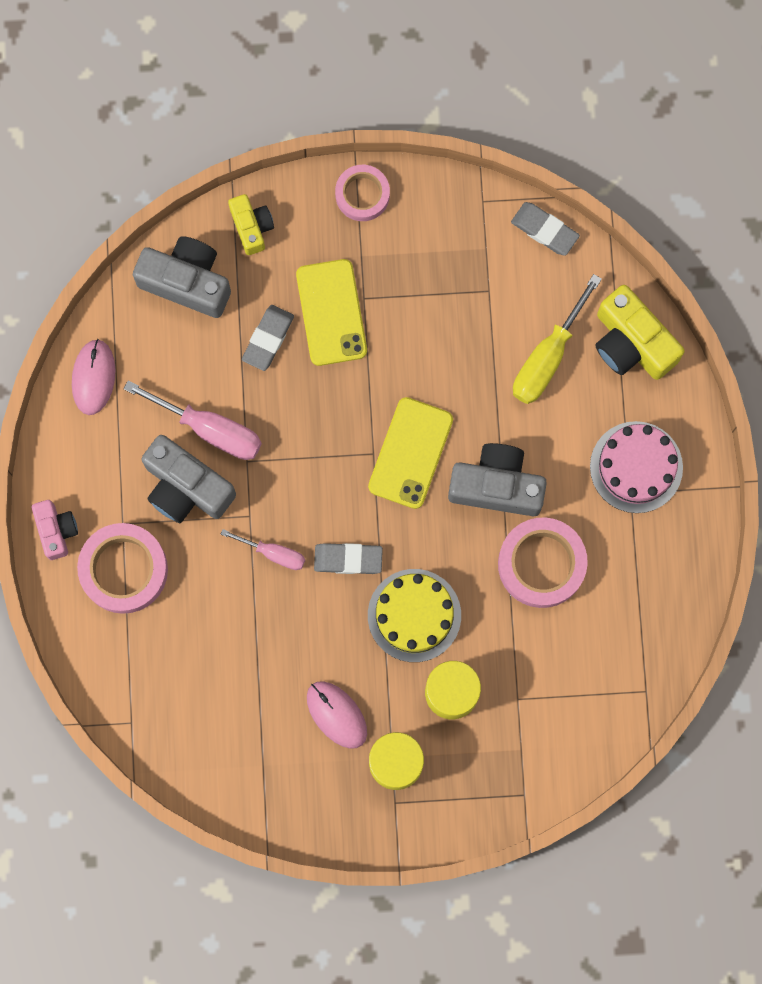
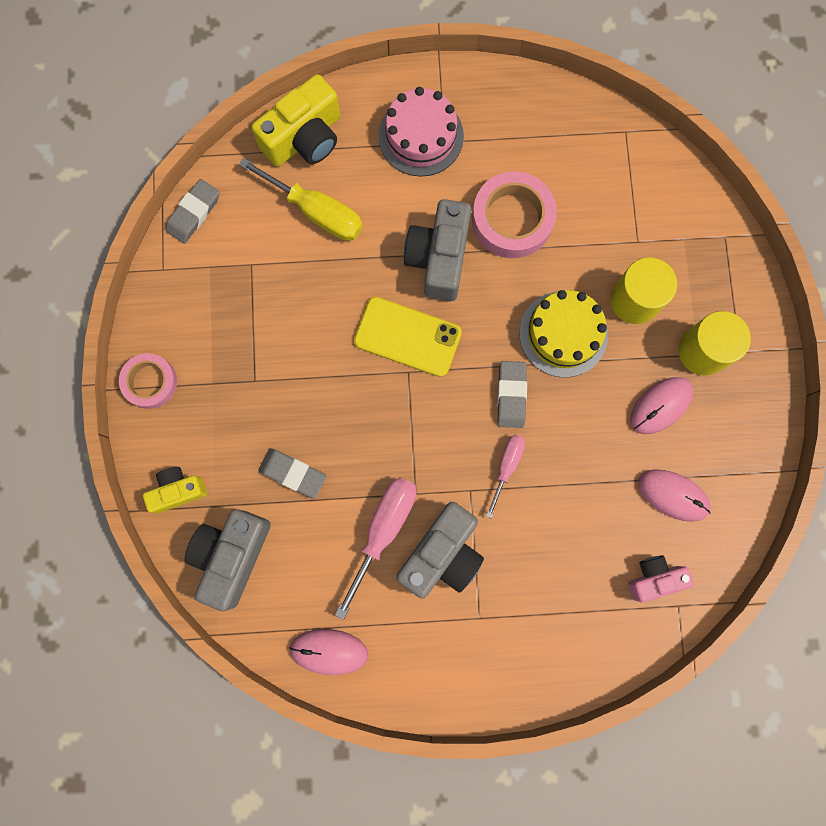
camera: 90 degrees left, 0 degrees up
pink camera [32,500,78,560] -> pink camera moved to [628,555,694,603]
pink tape [77,523,168,614] -> none
yellow phone [296,259,367,366] -> none
none -> pink mouse [638,469,711,522]

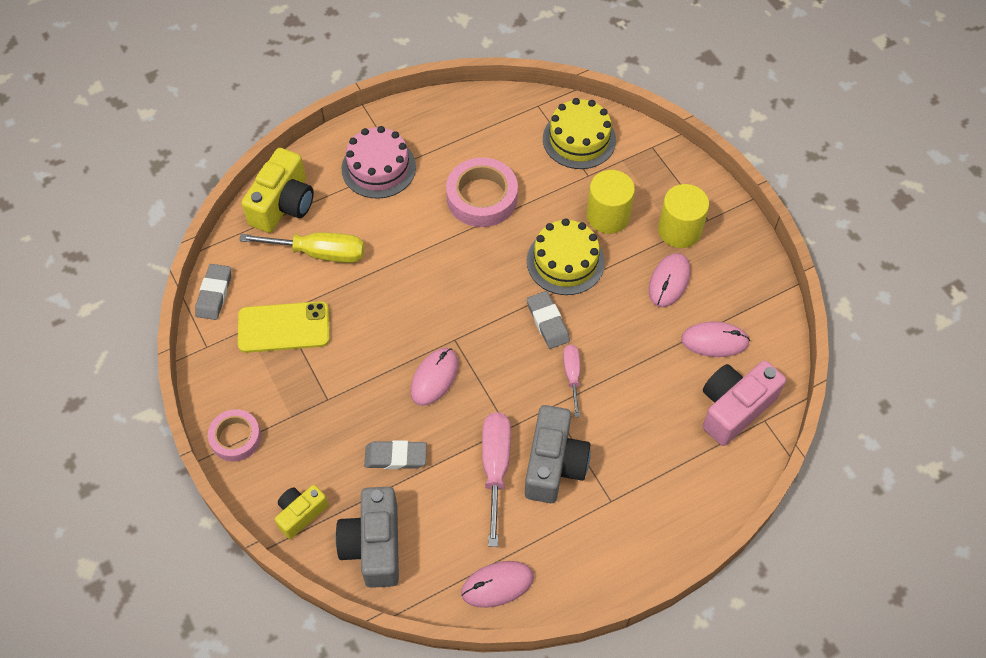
camera: 25 degrees left, 20 degrees down
yellow phone [354,297,462,377] -> yellow phone moved to [238,301,330,353]
grey camera [404,199,471,301] -> none
pink camera [628,555,694,603] -> pink camera [703,360,786,446], size x1.68
none -> pink mouse [410,348,459,406]
none -> yellow cake [543,98,616,169]

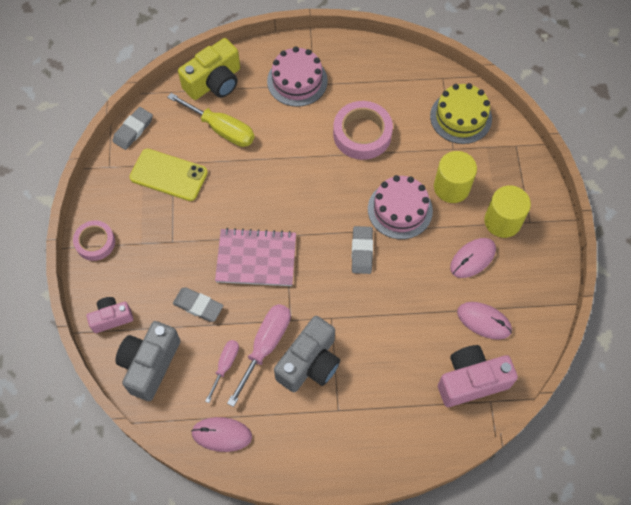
camera: 25 degrees right, 5 degrees up
yellow camera [275,485,328,539] -> pink camera [87,297,133,333]
pink mouse [410,348,459,406] -> pink notebook [215,228,296,286]
yellow cake [527,218,605,295] -> pink cake [368,175,433,239]
pink screwdriver [563,345,580,417] -> pink screwdriver moved to [205,340,239,403]

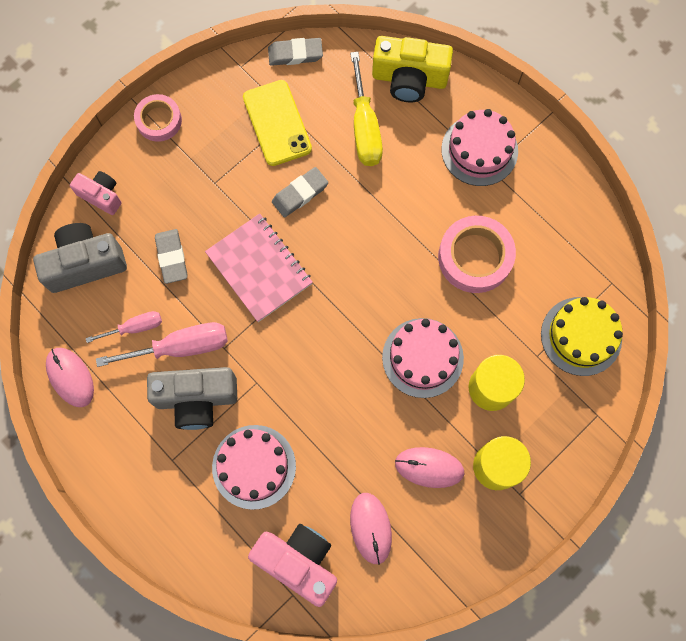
camera: 50 degrees right, 10 degrees up
grey eraser [352,226,373,274] -> grey eraser moved to [272,167,328,218]
none -> pink cake [212,425,296,510]

